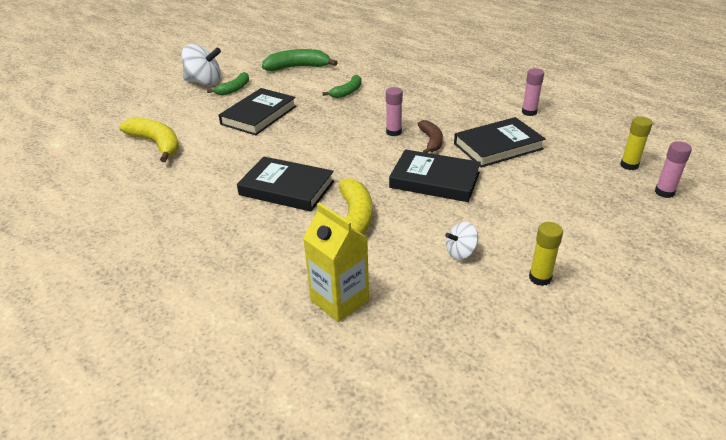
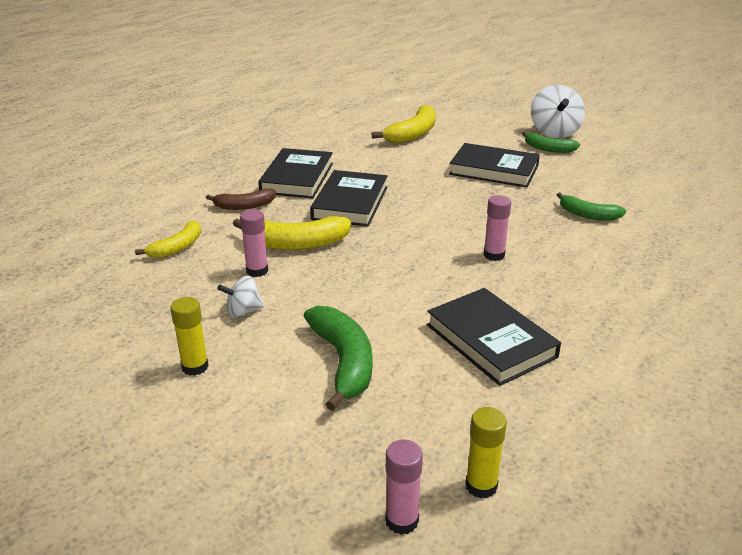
camera: 80 degrees right, 5 degrees down
green banana [262,49,338,71] -> green banana moved to [304,306,372,411]
yellow carton [303,203,369,322] -> yellow banana [135,220,201,258]
black book [389,149,481,202] -> black book moved to [258,148,333,198]
brown banana [418,120,443,153] -> brown banana moved to [206,189,276,210]
white spinning top [445,222,478,260] -> white spinning top turned 75 degrees counterclockwise [217,276,264,318]
pink glue stick [522,68,544,116] -> pink glue stick moved to [240,209,268,277]

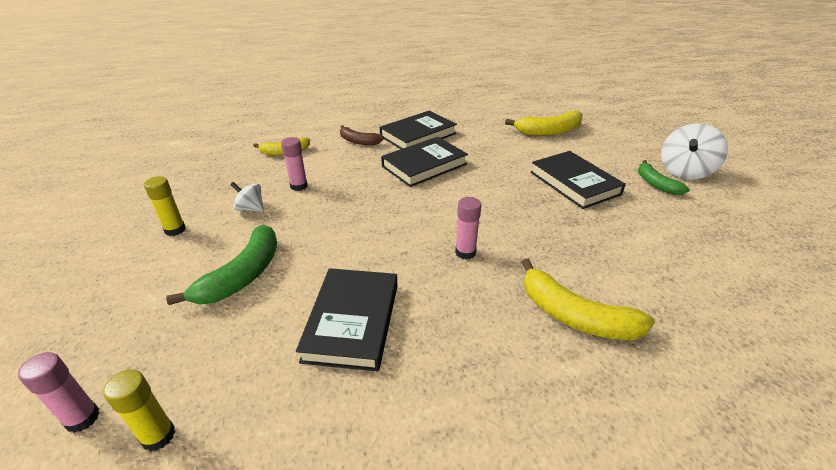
camera: 40 degrees right, 5 degrees up
yellow banana [233,216,351,250] -> yellow banana moved to [522,258,655,340]
green banana [557,192,626,221] -> none

